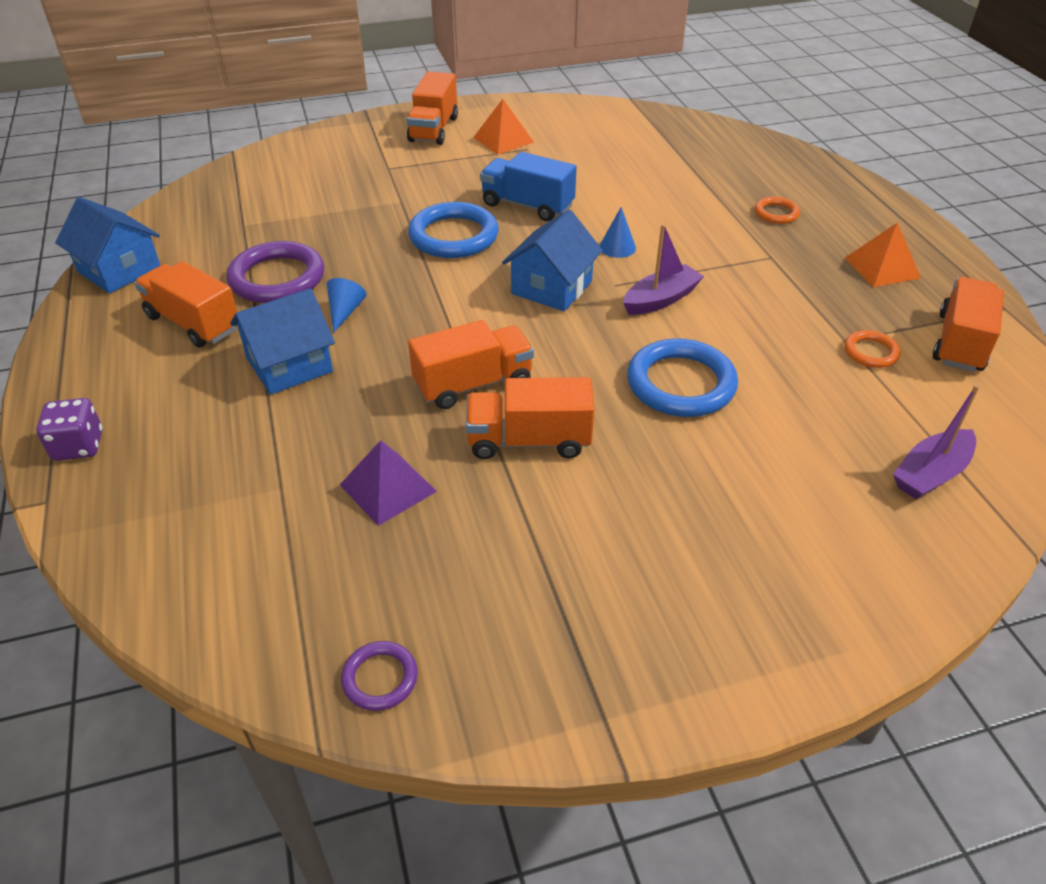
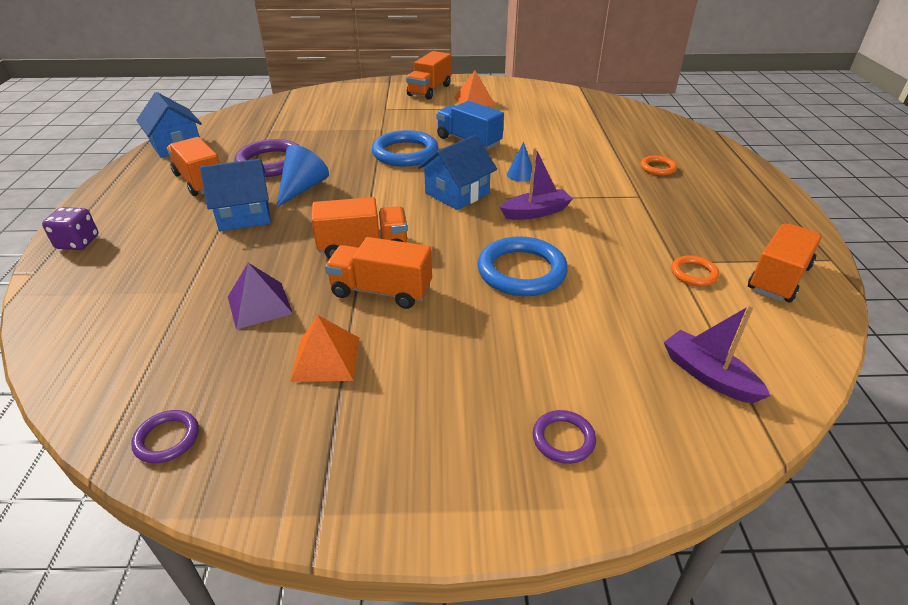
camera: 15 degrees right, 5 degrees down
blue cone [327,278,366,333] -> blue cone [276,145,329,207], size x1.61
orange pyramid [845,223,921,287] -> orange pyramid moved to [290,315,359,382]
purple boat [893,385,979,500] -> purple boat turned 75 degrees clockwise [664,304,771,404]
none -> purple ring [533,410,596,464]

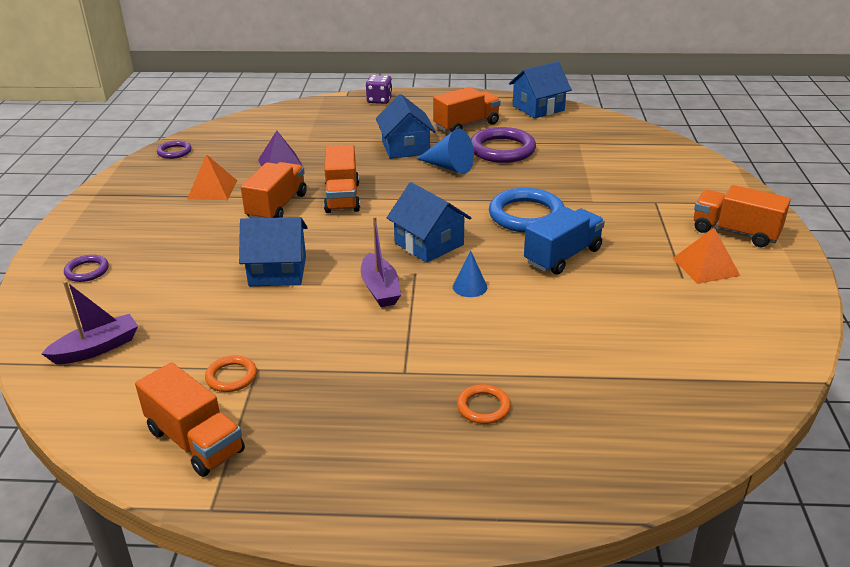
camera: 95 degrees right, 5 degrees down
blue ring [477,236,568,296] -> blue house [239,217,307,286]

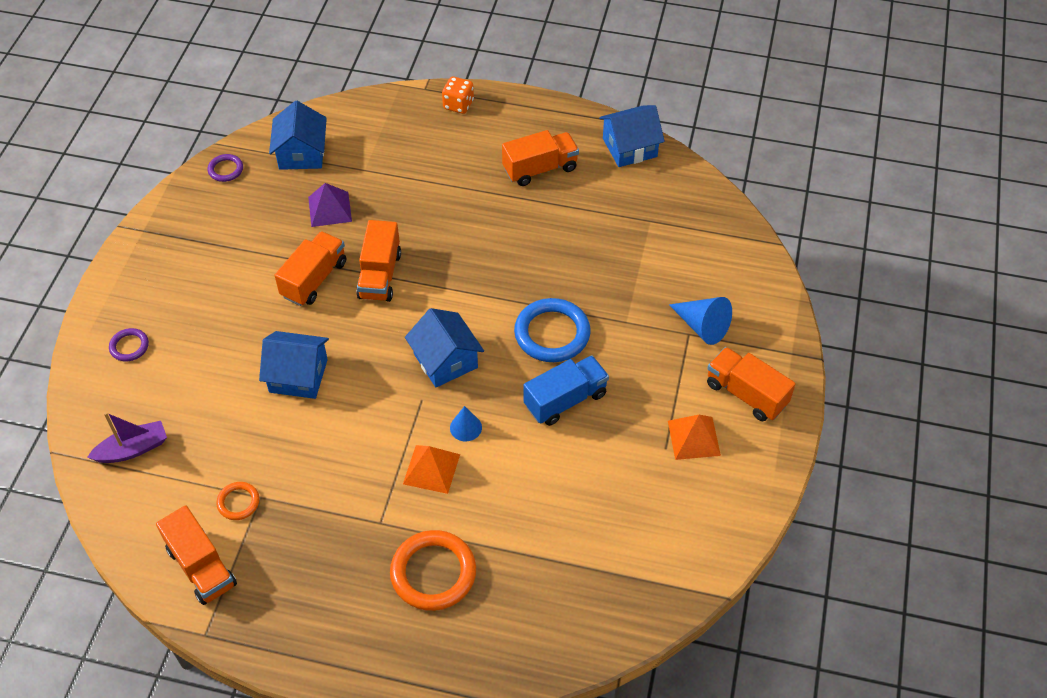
camera: 10 degrees right, 20 degrees up
orange pyramid [187,154,237,200] -> orange pyramid moved to [403,445,460,494]
purple boat [361,216,401,307] -> none
purple dice [366,75,392,104] -> orange dice [442,76,474,114]
blue house [376,94,436,159] -> blue house moved to [269,101,327,170]
blue cone [417,129,474,174] -> blue cone moved to [669,297,732,345]
orange ring [457,384,511,424] -> orange ring [390,530,476,611], size x1.95
purple ring [471,127,536,163] -> none

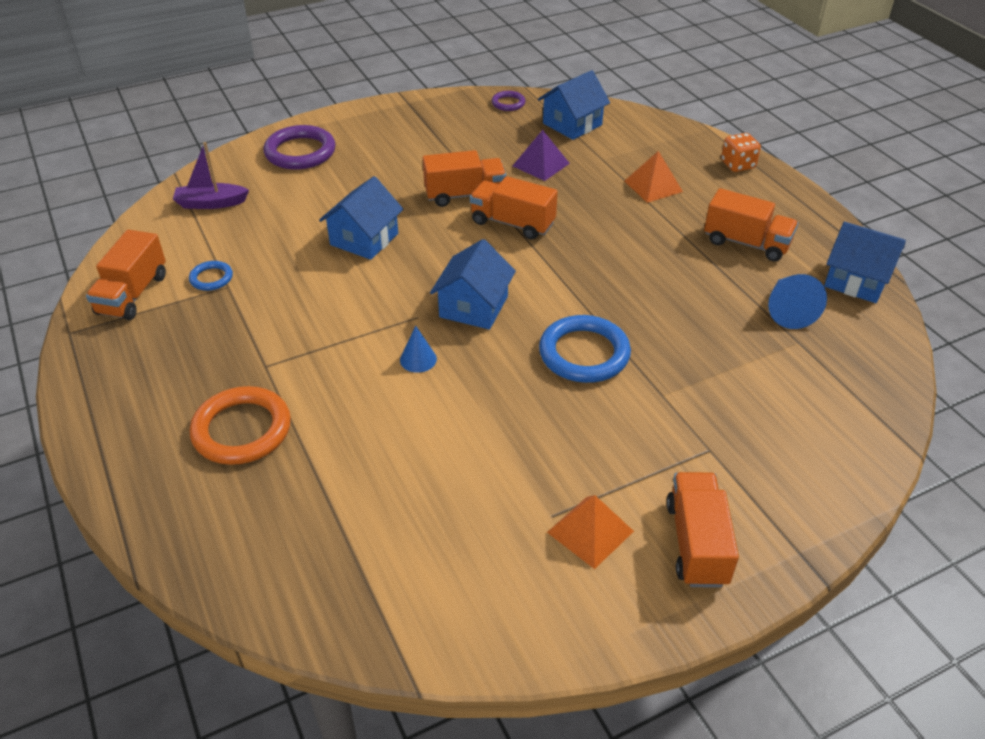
camera: 50 degrees right, 10 degrees down
purple boat [87,412,167,463] -> purple boat turned 150 degrees clockwise [173,142,249,209]
purple ring [109,328,149,362] -> purple ring [263,125,336,170], size x1.95
orange ring [216,482,260,520] -> blue ring [189,261,233,291]
blue house [259,331,329,399] -> blue house turned 60 degrees clockwise [319,176,403,260]
orange truck [356,220,401,302] -> orange truck turned 60 degrees clockwise [470,176,558,240]
orange pyramid [403,445,460,494] -> orange pyramid moved to [624,151,683,203]
blue truck [523,355,609,426] -> none
blue cone [669,297,732,345] -> blue cone moved to [768,274,827,329]

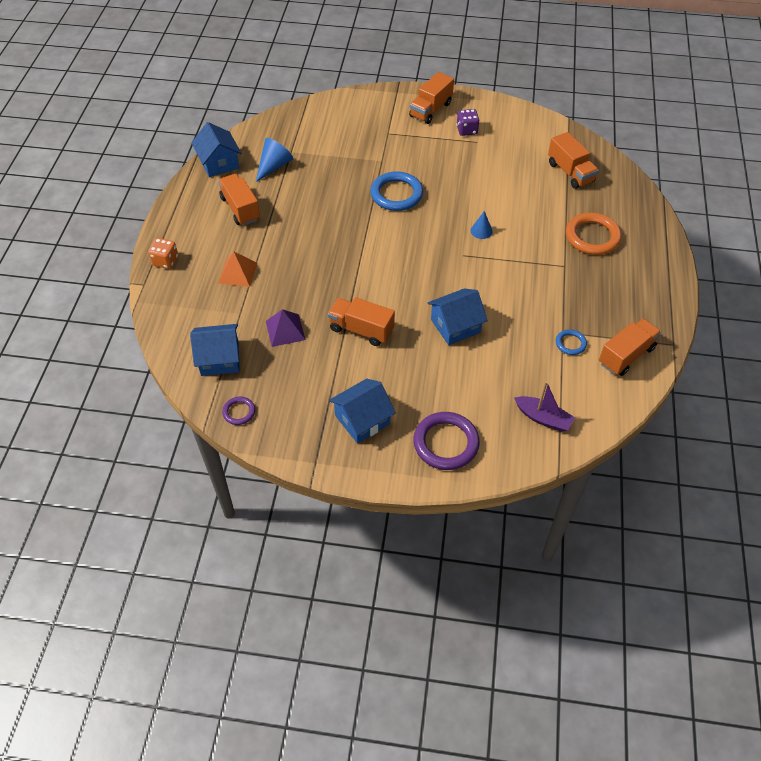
camera: 145 degrees left, 10 degrees up
blue house [430,239,516,329] -> blue house moved to [329,379,396,443]
orange truck [470,176,558,240] -> orange truck moved to [548,132,599,189]
orange pyramid [547,495,634,569] -> purple dice [457,109,480,136]

